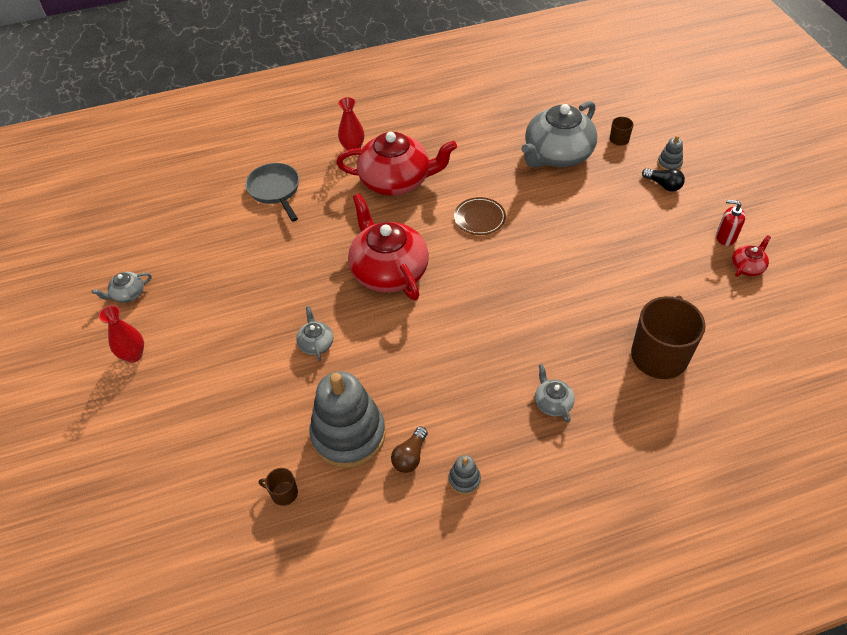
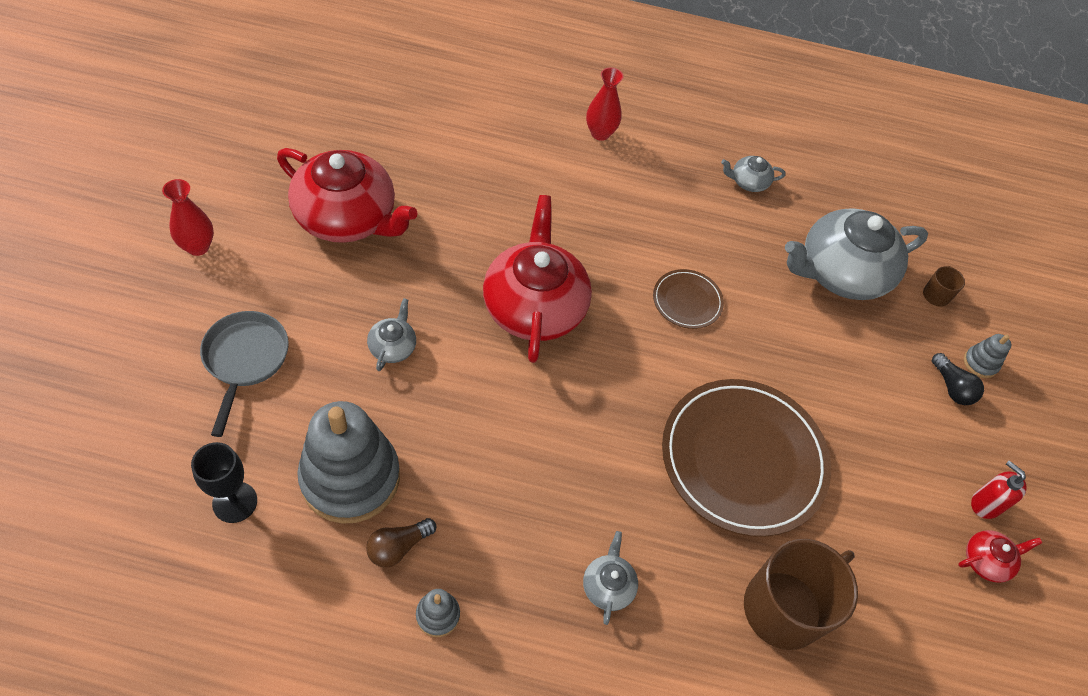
camera: 20 degrees right, 5 degrees up
grey teapot [92,272,152,303] -> grey teapot moved to [721,156,785,192]
grey pan [245,163,299,222] -> grey pan moved to [200,311,289,437]
brown mug [259,468,298,506] -> black goblet [191,442,257,523]
red teapot [336,132,457,196] -> red teapot moved to [277,148,418,243]
none -> brown plate [662,379,831,537]

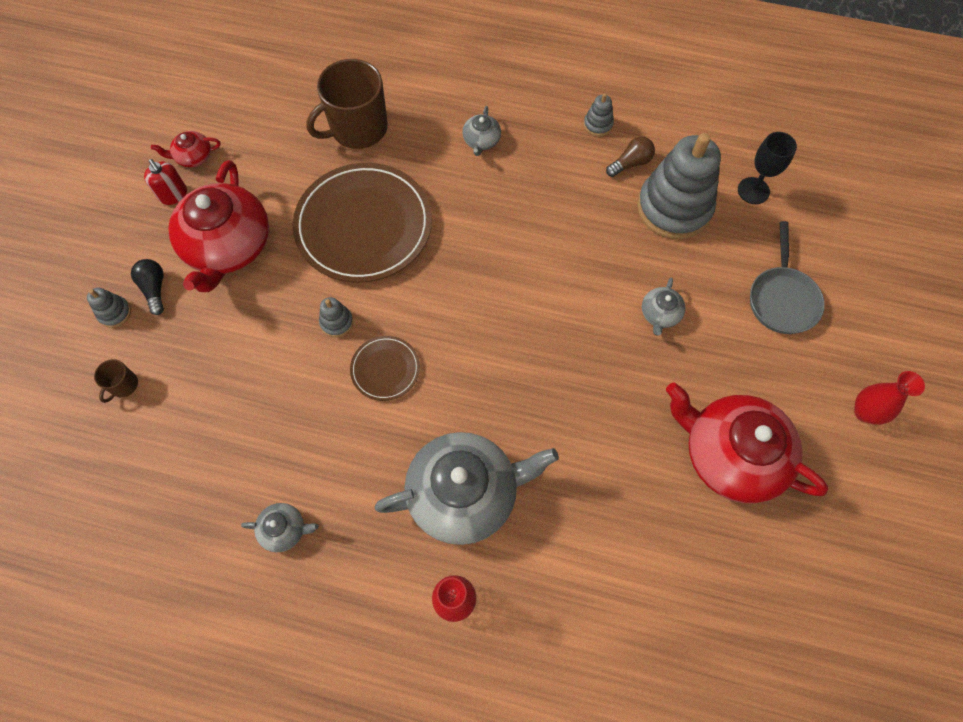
camera: 170 degrees left, 10 degrees up
red teapot [483,195,592,363] -> red teapot moved to [168,160,269,292]
grey teapot [785,208,928,300] -> grey teapot moved to [375,432,559,545]
none -> grey stacking toy [319,297,353,337]

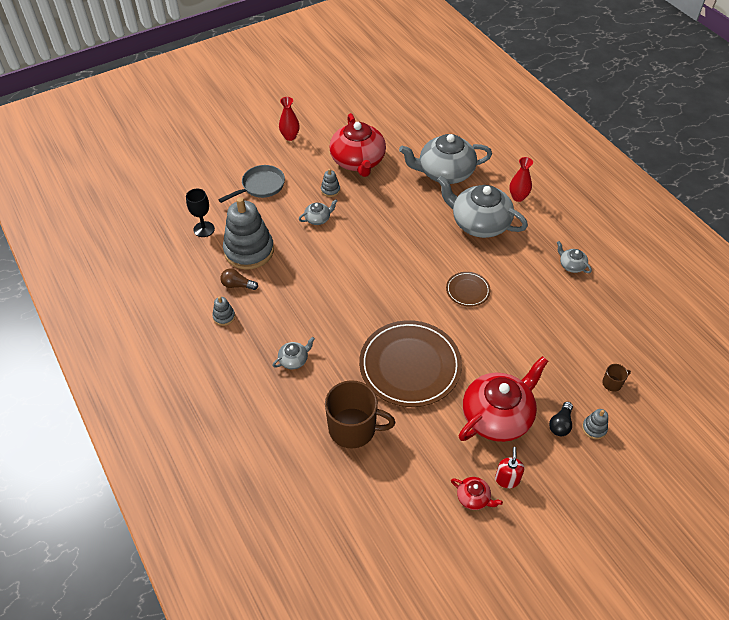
camera: 135 degrees left, 15 degrees down
grey stacking toy [319,297,353,337] -> grey stacking toy moved to [321,169,340,197]
none -> grey teapot [399,134,492,184]

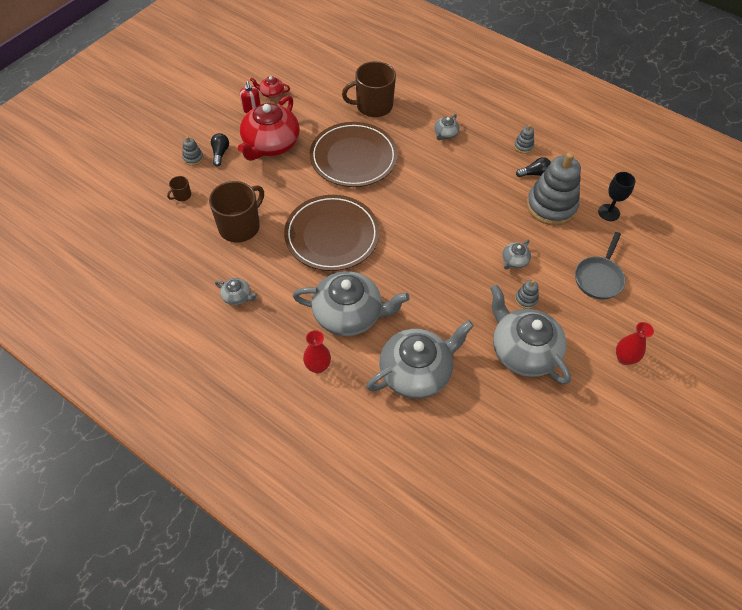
camera: 155 degrees right, 5 degrees up
brown light bulb [220,269,258,290] -> black light bulb [516,157,551,177]
red teapot [330,113,386,177] -> grey teapot [490,285,571,384]
brown plate [446,272,490,307] -> brown plate [284,195,380,271], size x2.15
none -> brown mug [209,181,264,243]

